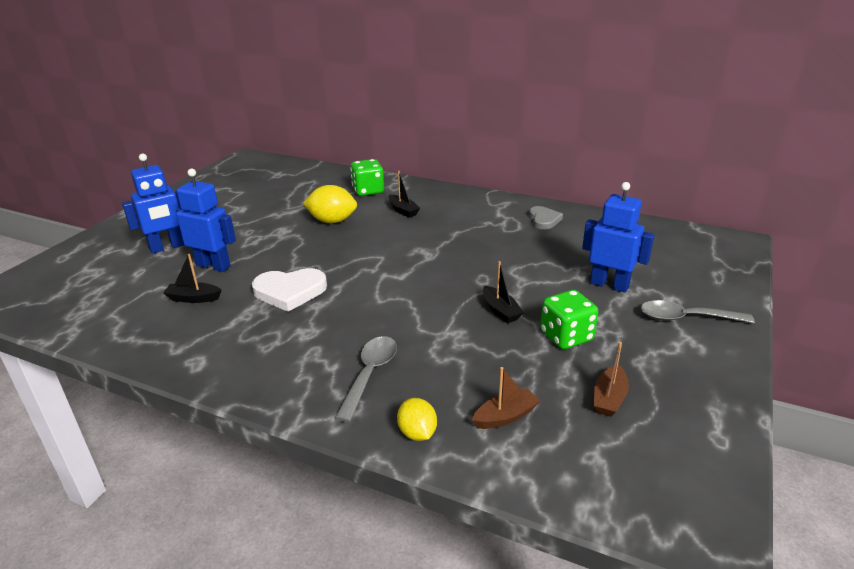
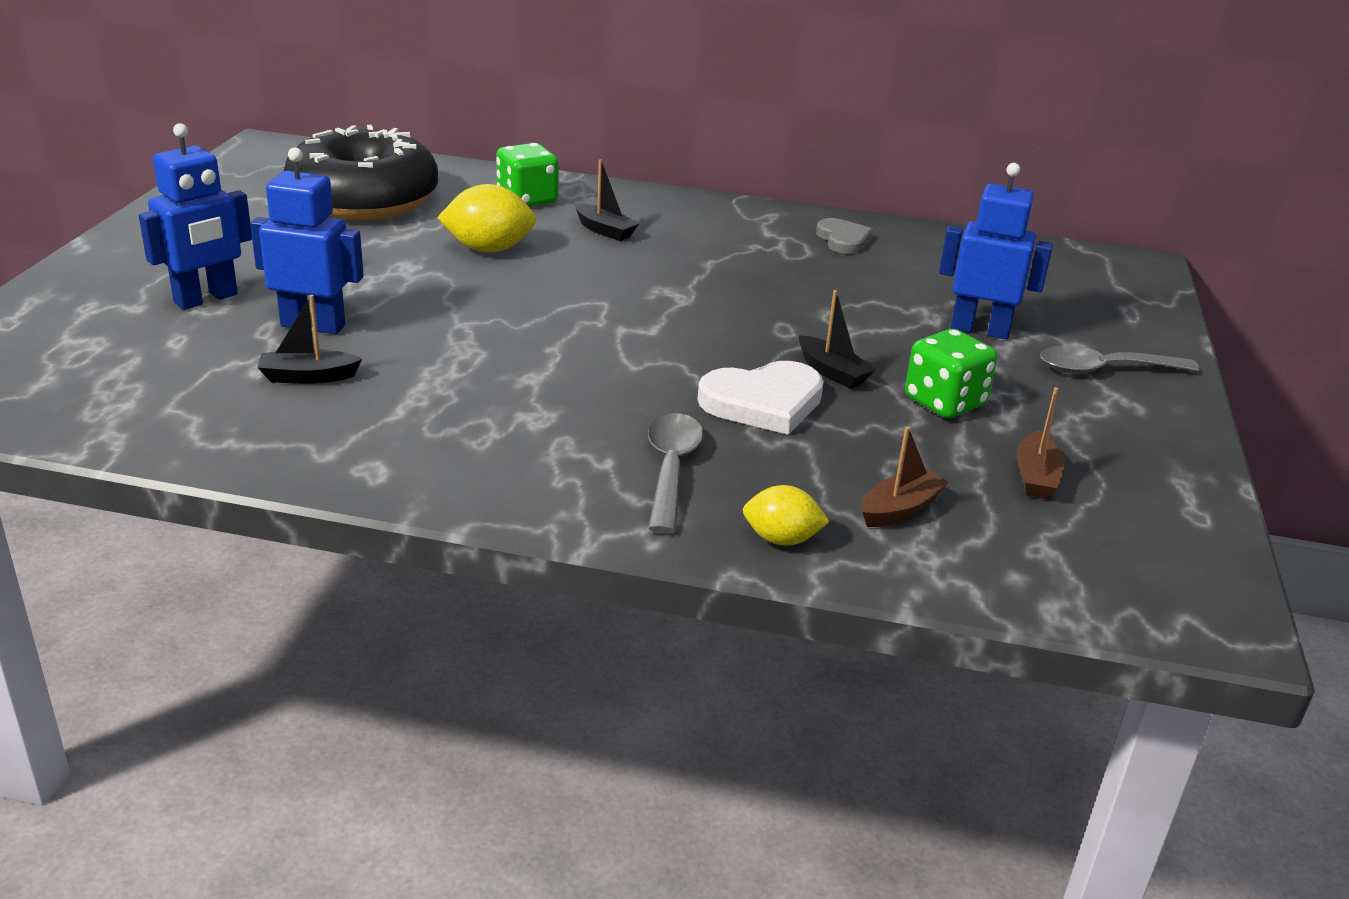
camera: 15 degrees left, 0 degrees up
white heart [252,268,327,312] -> white heart moved to [697,361,824,435]
yellow lemon [397,398,437,441] -> yellow lemon turned 45 degrees counterclockwise [743,485,830,546]
none -> black donut [284,125,438,220]

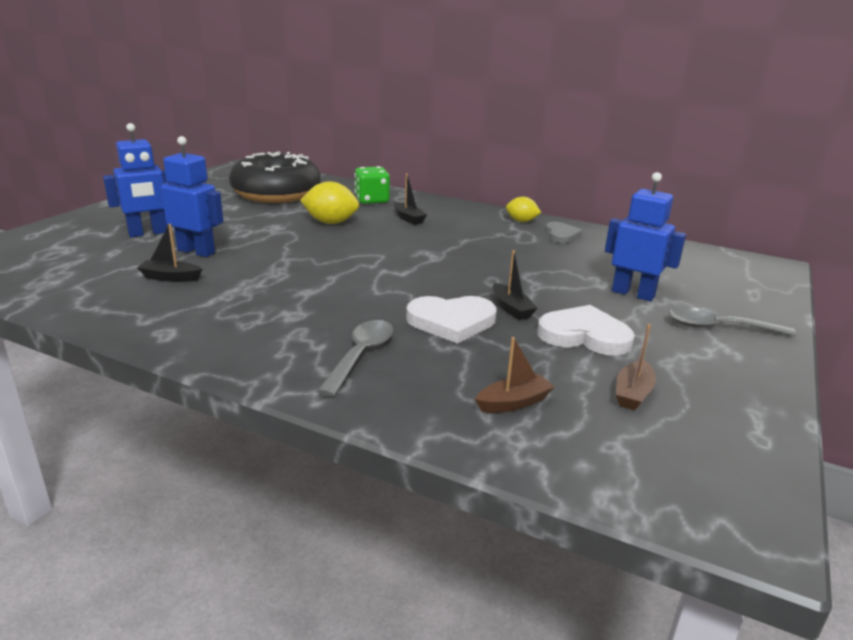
camera: 15 degrees right, 5 degrees down
yellow lemon [743,485,830,546] -> yellow lemon moved to [506,197,541,222]
green dice [905,329,997,418] -> white heart [537,305,635,356]

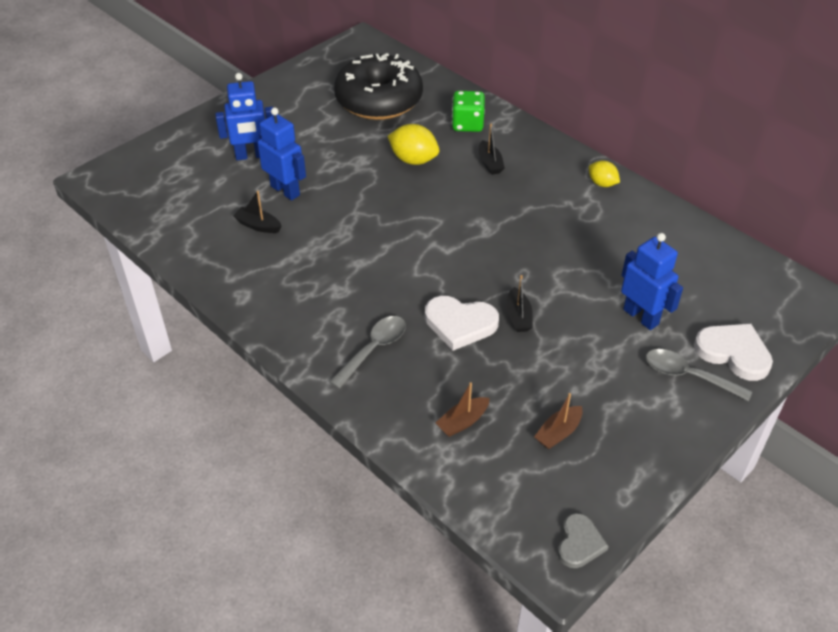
camera: 20 degrees right, 20 degrees up
brown boat [475,337,554,413] -> brown boat turned 150 degrees clockwise [436,382,490,437]
white heart [537,305,635,356] -> white heart moved to [694,324,773,381]
grey heart [545,222,583,243] -> grey heart moved to [558,513,609,568]

